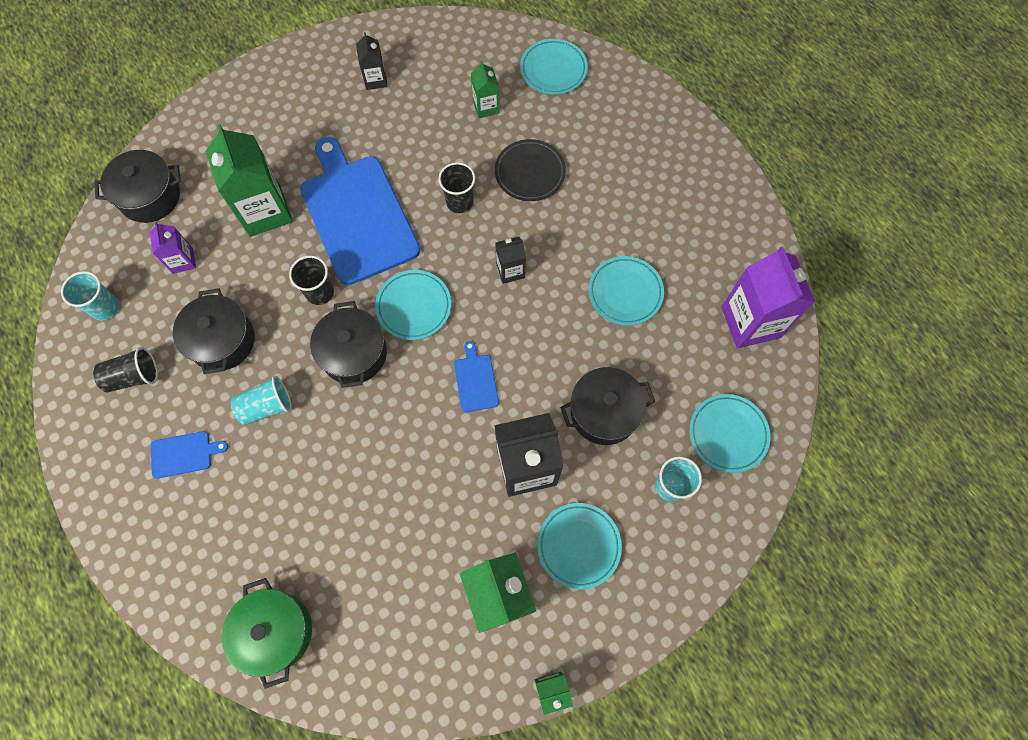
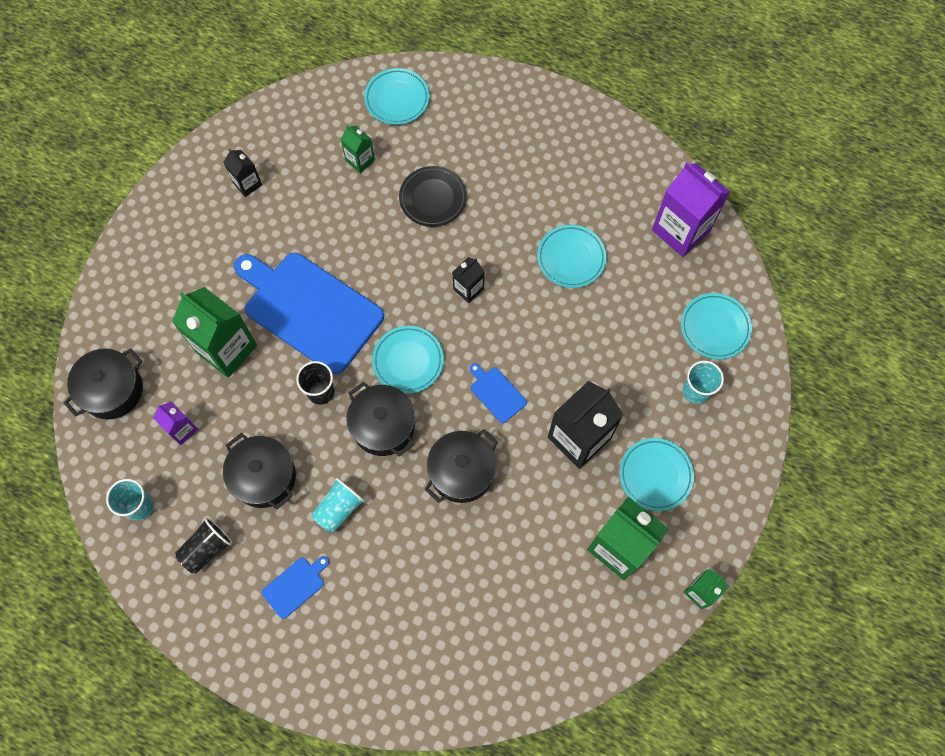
camera: 30 degrees left, 0 degrees up
green pot [222,578,312,689] -> none
black cup [438,162,475,213] -> none
black pot [560,367,655,445] -> black pot moved to [424,429,498,503]

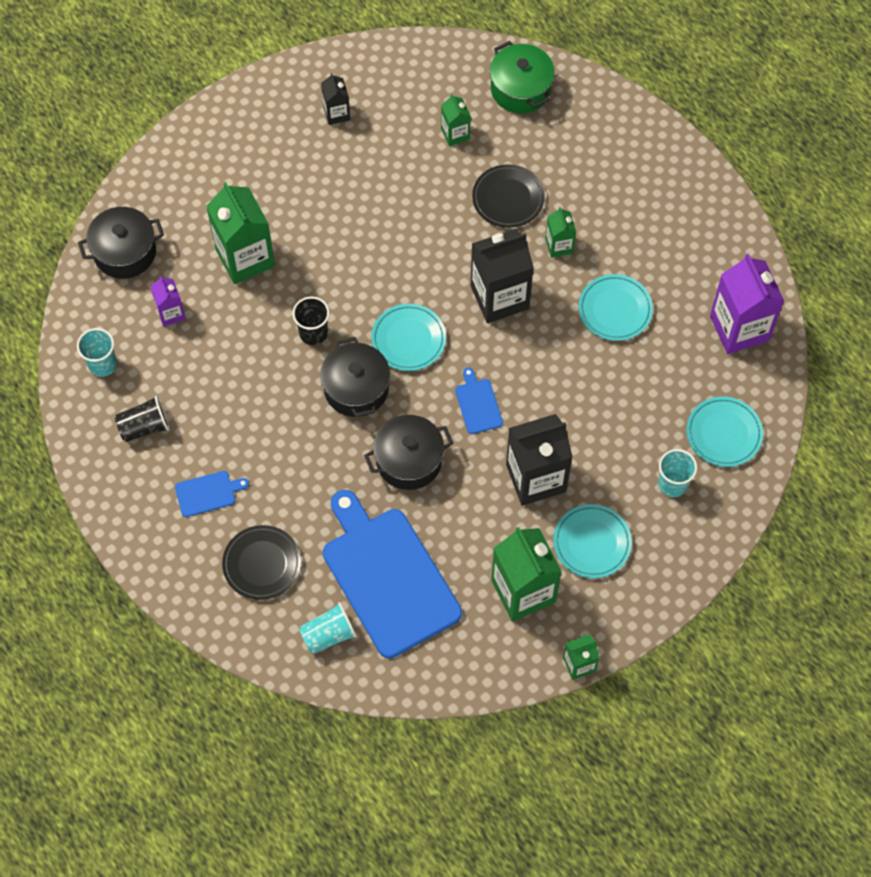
camera: 25 degrees right, 5 degrees down
black pot [223,433,296,509] -> none
blue cutting board [234,253,384,374] -> blue cutting board moved to [323,490,462,658]
turquoise cup [311,478,365,533] -> turquoise cup moved to [299,602,357,654]
turquoise plate [364,68,430,125] -> green pot [490,41,555,113]
black carton [453,257,485,303] -> black carton [471,229,534,323], size x1.96
none -> black plate [222,525,301,600]
none -> green carton [546,207,576,258]

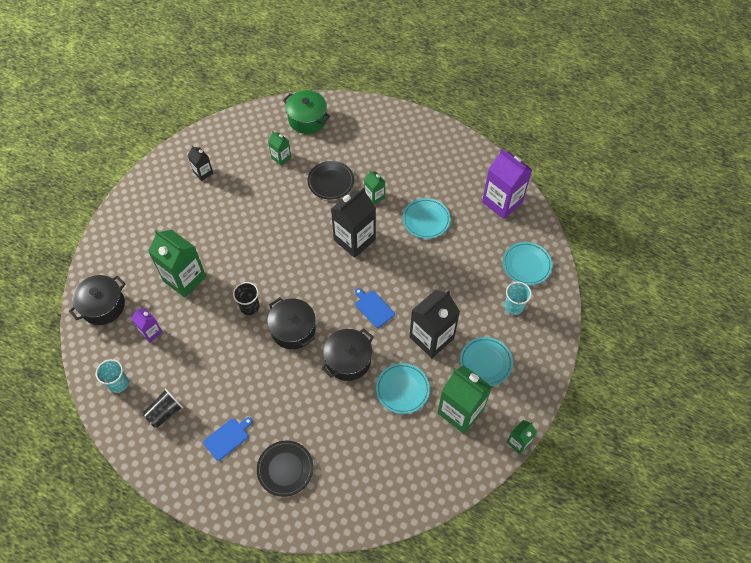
camera: 25 degrees left, 5 degrees down
turquoise cup [299,602,357,654] -> none
blue cutting board [323,490,462,658] -> none
turquoise plate [371,304,446,371] -> turquoise plate moved to [376,363,430,414]

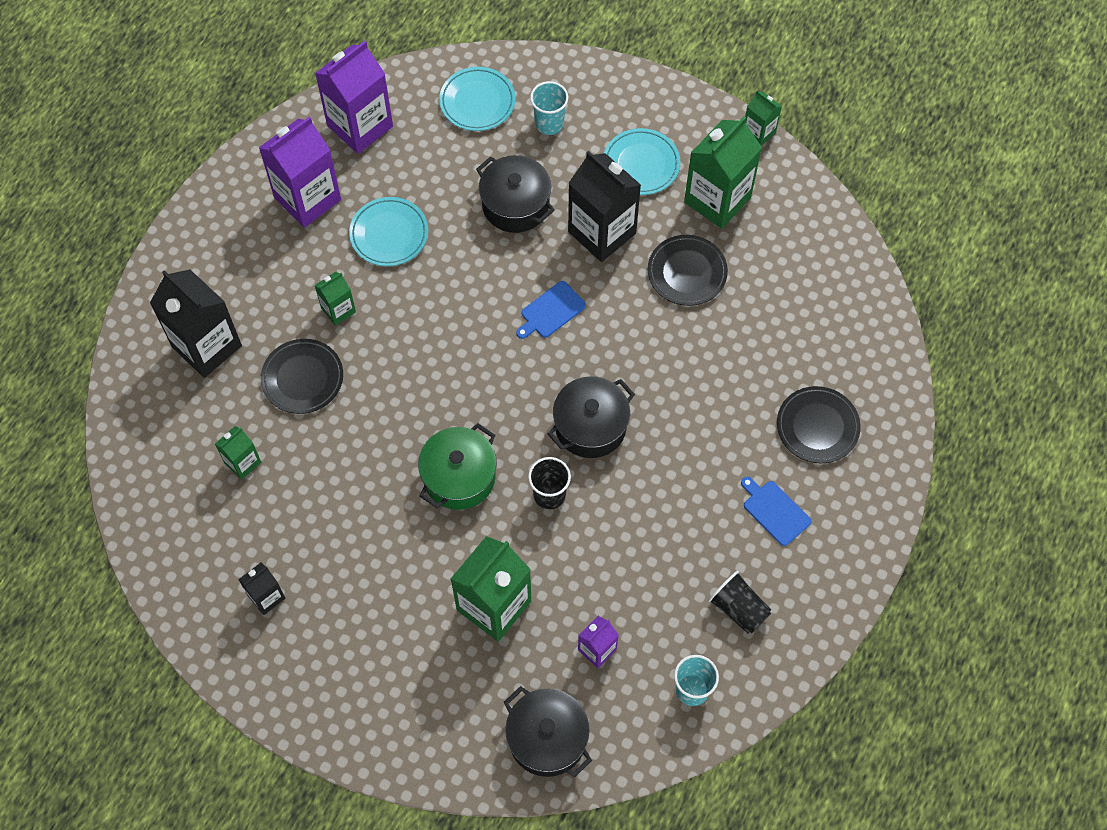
camera: 90 degrees left, 5 degrees up
green pot [283,90,330,134] -> green pot moved to [418,423,497,510]
black pot [321,329,374,381] -> black pot moved to [476,155,554,233]
black carton [331,188,376,258] -> black carton moved to [150,270,242,378]
turquoise plate [376,363,430,414] -> black plate [648,235,728,306]
none -> purple carton [259,116,341,228]

